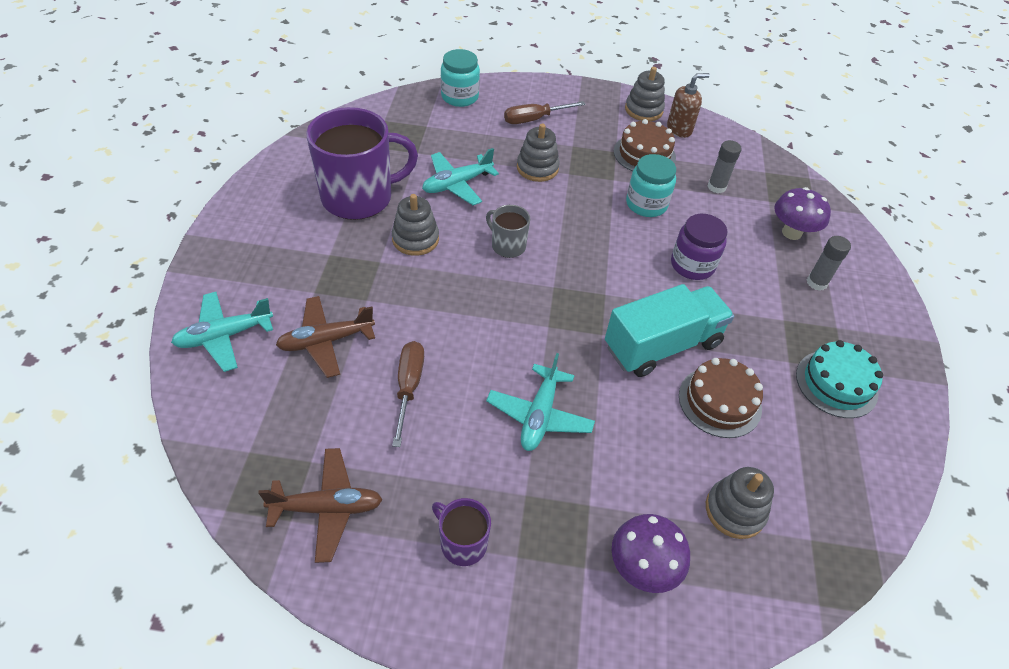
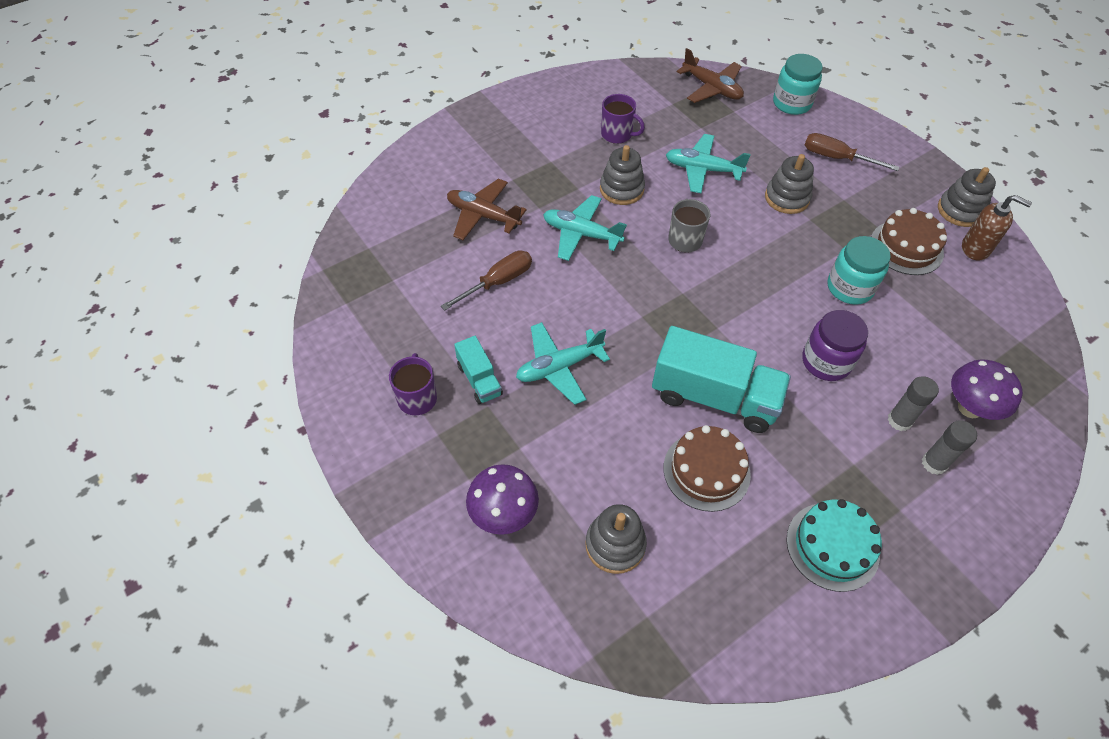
camera: 50 degrees right, 5 degrees up
turquoise plane [171,292,273,372] -> turquoise plane moved to [543,195,627,261]
brown plane [258,448,383,563] -> brown plane moved to [677,48,744,103]
purple mug [306,107,418,220] -> purple mug [601,94,645,144], size x0.47
grey glue stick [708,140,742,193] -> grey glue stick moved to [887,376,939,431]
none -> turquoise truck [454,336,503,404]

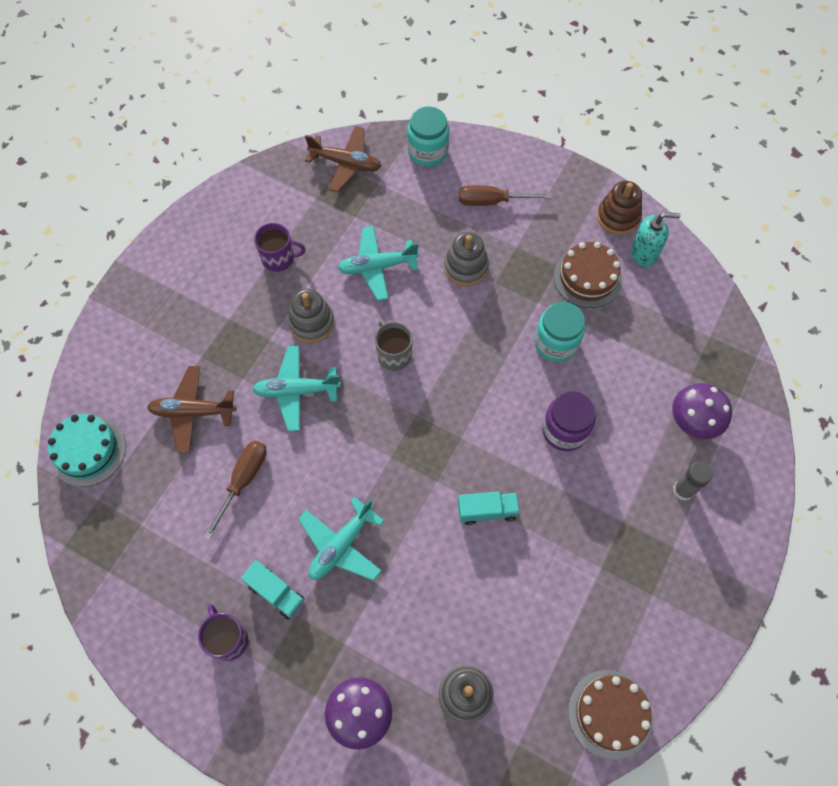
camera: 25 degrees left, 10 degrees up
turquoise truck [652,326,791,433] -> turquoise truck [458,491,520,525], size x0.51
brown cake [663,425,751,512] -> brown cake moved to [568,670,653,759]
turquoise cake [787,499,882,592] -> turquoise cake moved to [48,414,126,487]
grey glue stick [887,376,939,431] -> none
grey stacking toy [938,167,996,227] -> brown stacking toy [597,181,642,235]
brown soap dispenser [962,195,1032,261] -> turquoise soap dispenser [631,212,681,267]

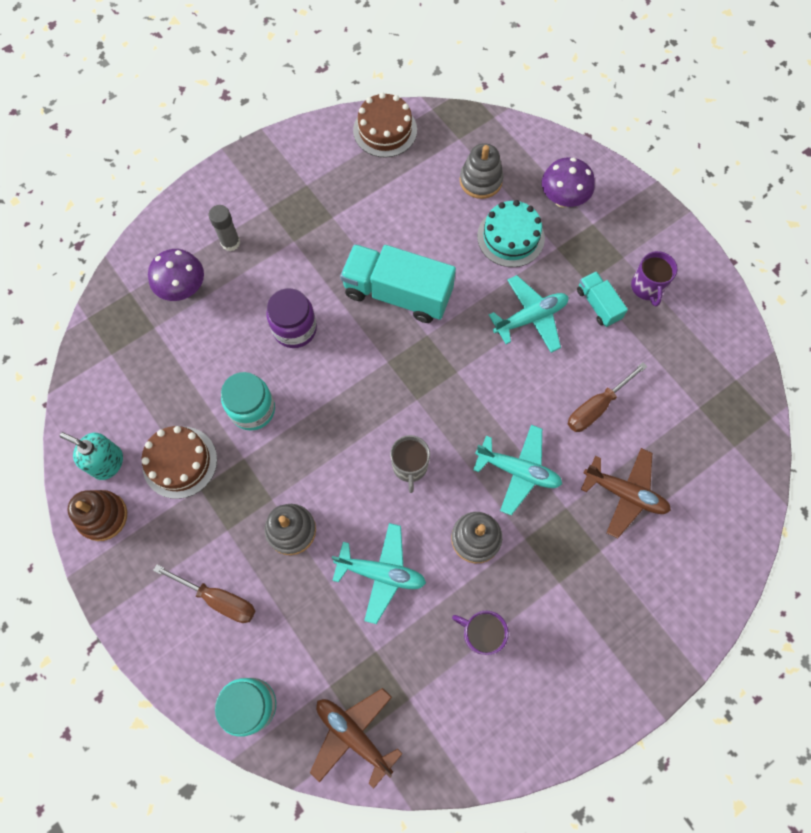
camera: 155 degrees left, 5 degrees up
turquoise cake [48,414,126,487] -> turquoise cake moved to [477,200,545,267]
turquoise truck [458,491,520,525] -> turquoise truck [340,244,456,323], size x1.97

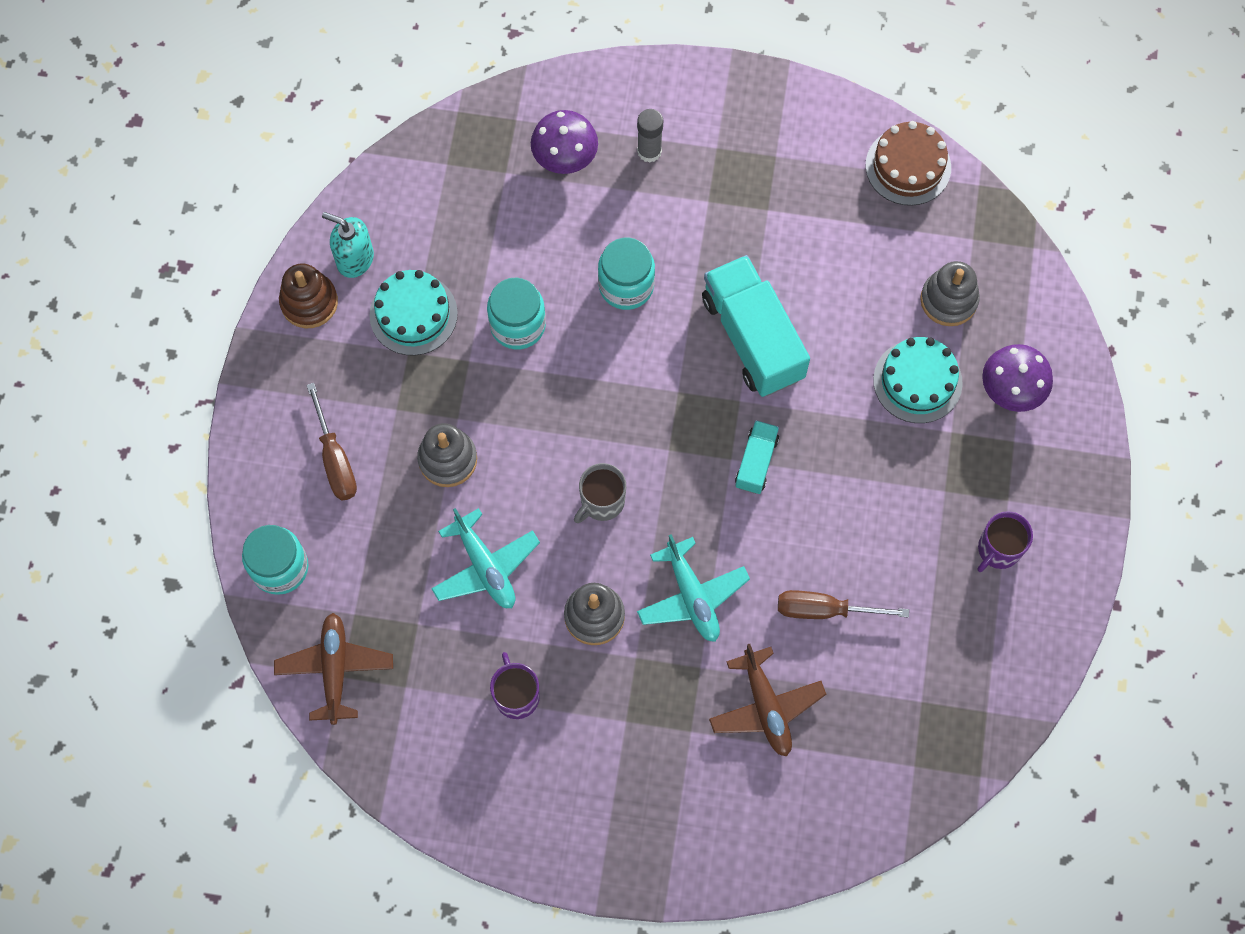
camera: 45 degrees right, 0 degrees up
turquoise soap dispenser [59,432,123,480] -> turquoise soap dispenser turned 45 degrees counterclockwise [322,212,374,278]
brown cake [142,426,217,499] -> turquoise cake [369,270,458,356]
purple jar [266,288,317,348] -> turquoise jar [598,238,655,310]
turquoise plane [489,275,568,353] -> none
turquoise truck [577,271,628,327] -> turquoise truck moved to [735,420,779,494]

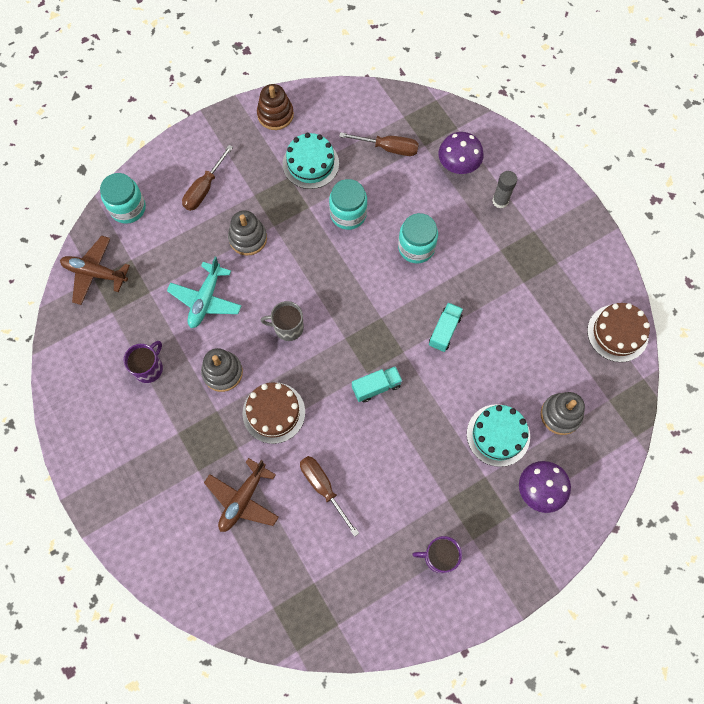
camera: 50 degrees right, 0 degrees up
brown plane [274,613,393,725] -> brown plane turned 120 degrees counterclockwise [60,236,130,305]
turquoise soap dispenser [322,212,374,278] -> none
turquoise plane [637,534,750,642] -> brown cake [242,382,305,444]
turquoise truck [702,255,810,397] -> turquoise truck [429,302,463,352], size x0.51
none -> brown screwdriver [339,132,419,156]

